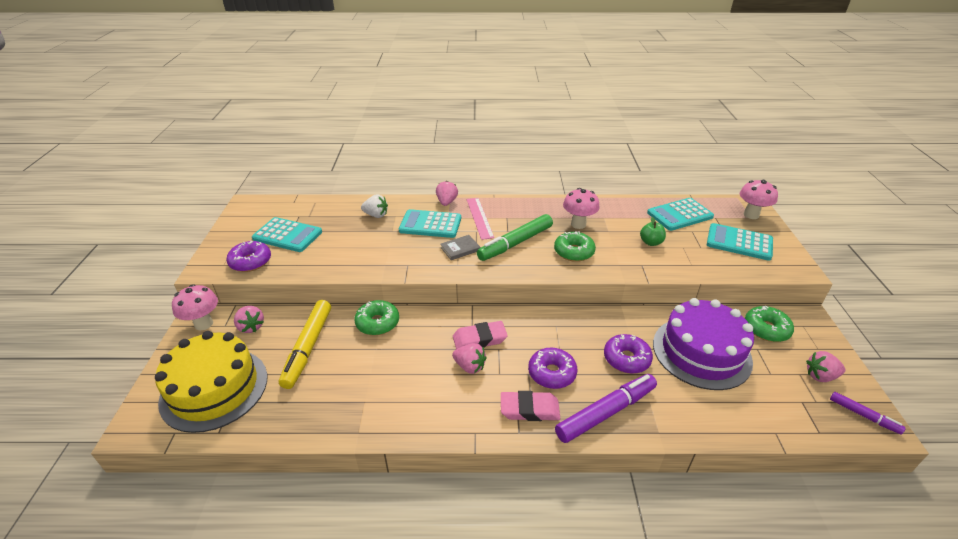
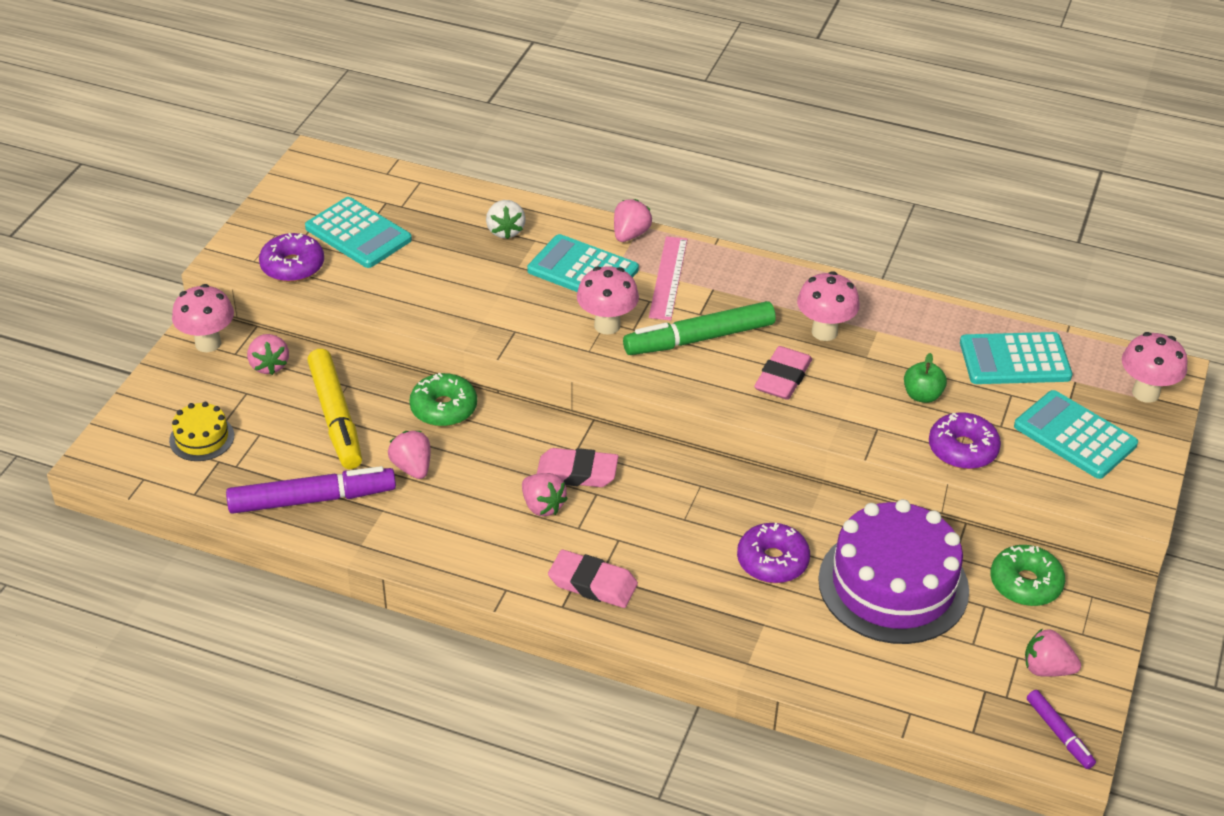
camera: 20 degrees right, 5 degrees up
yellow cake [155,331,267,433] -> yellow cake [169,402,234,461], size x0.46
yellow marker [279,300,331,389] -> yellow marker turned 45 degrees counterclockwise [307,349,362,469]
white strawberry [361,194,388,218] -> white strawberry turned 45 degrees clockwise [486,200,526,239]
grey book [440,235,480,260] -> pink mushroom [577,266,639,335]
purple donut [528,348,577,389] -> purple donut moved to [929,412,1001,469]
green donut [554,231,596,262] -> pink eraser [754,346,812,400]
purple marker [555,374,657,443] -> purple marker moved to [226,466,396,514]
none -> pink strawberry [388,431,431,479]

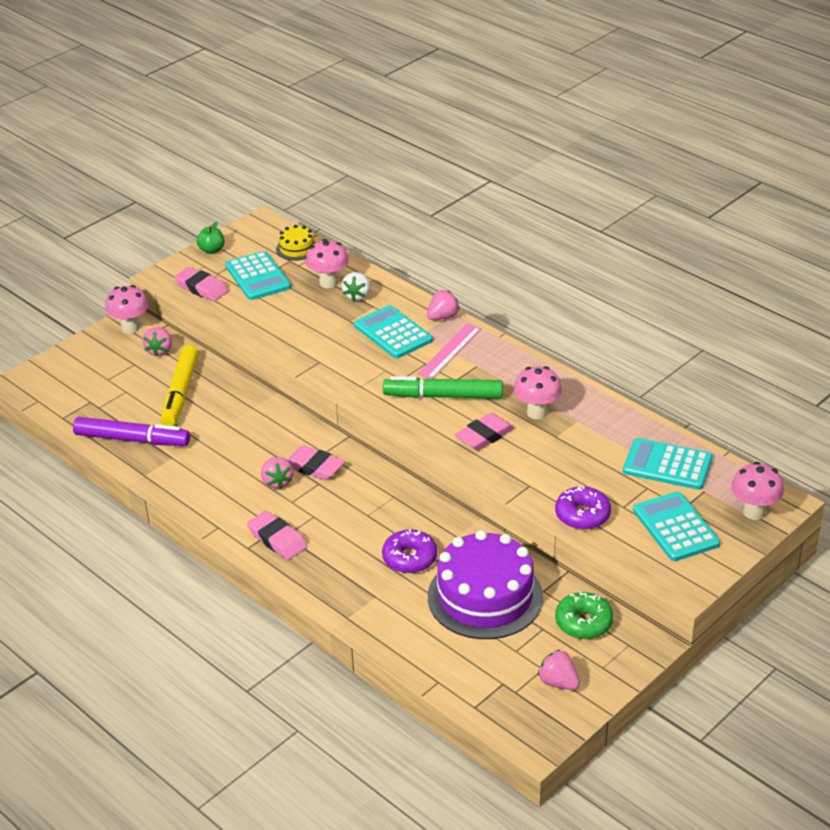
camera: 25 degrees right, 5 degrees down
yellow cake [169,402,234,461] -> yellow cake moved to [276,225,316,261]
purple donut [259,233,324,282] -> pink eraser [174,267,229,301]
pink strawberry [388,431,431,479] -> none
green donut [409,373,477,427] -> none
pink mushroom [577,266,639,335] -> pink mushroom moved to [306,239,349,288]
green apple [904,353,947,403] -> green apple moved to [197,222,225,254]
purple marker [1027,690,1096,769] -> none

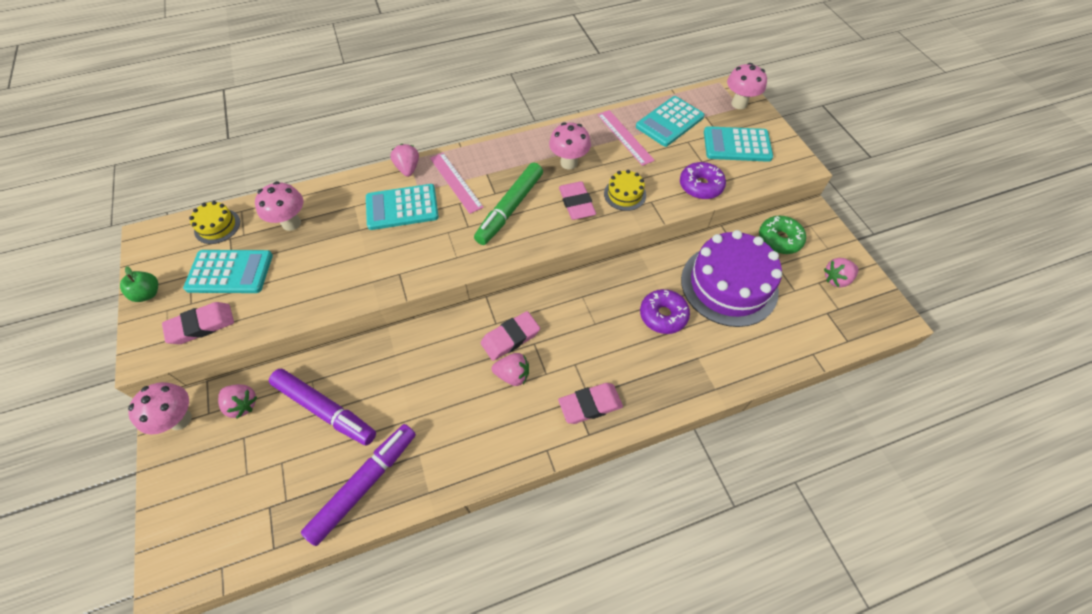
camera: 65 degrees left, 20 degrees up
yellow marker [161,345,198,426] -> purple marker [269,369,376,446]
white strawberry [341,272,370,301] -> none
none -> pink ruler [598,110,655,166]
none -> yellow cake [604,170,646,211]

